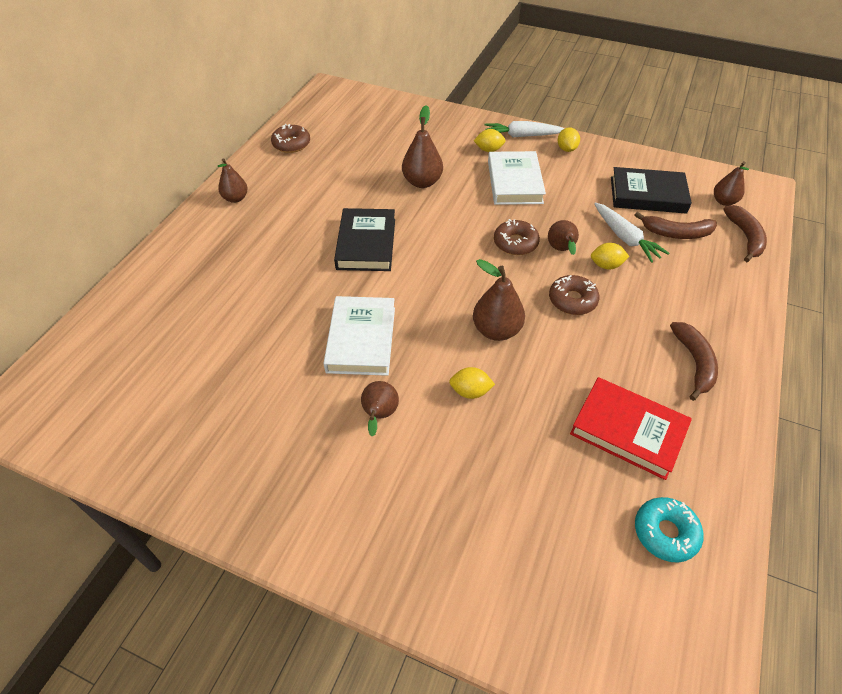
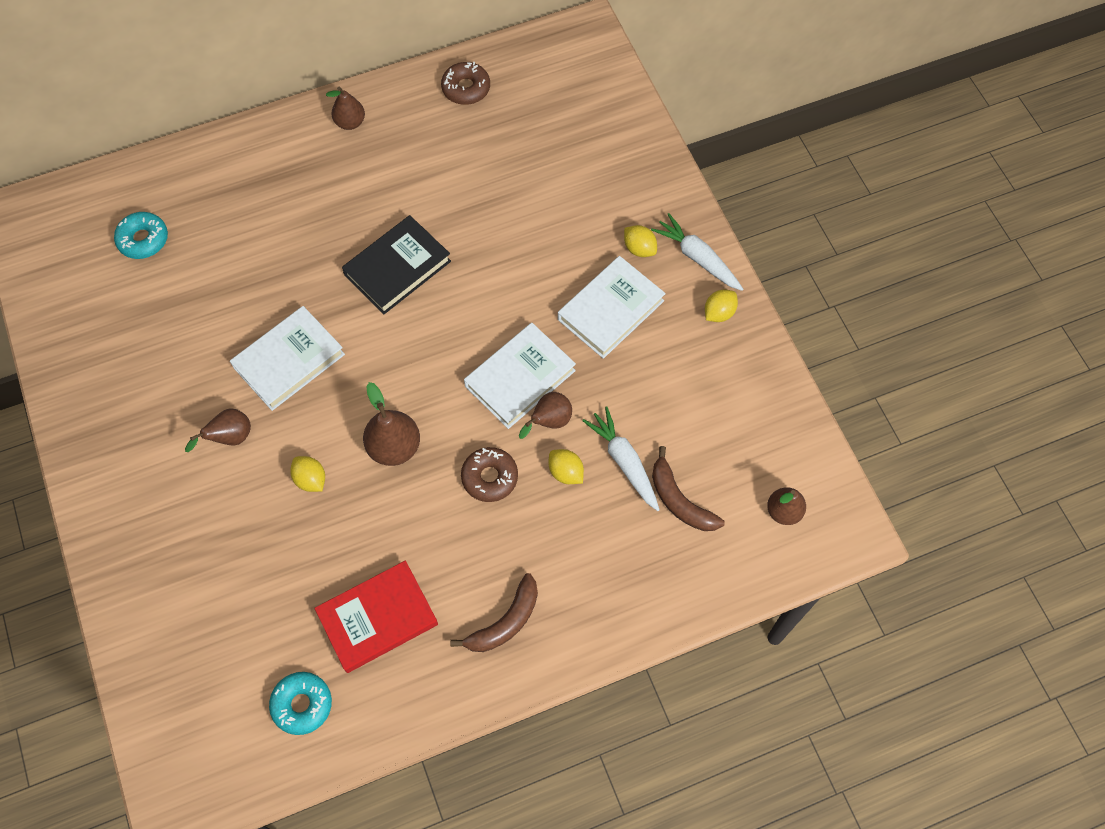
camera: 45 degrees right, 15 degrees up
brown pear [402,105,443,188] -> none
brown donut [494,219,540,255] -> white book [464,323,576,429]
red book [570,377,692,480] -> red book turned 75 degrees clockwise [315,561,438,673]
white carrot [594,202,669,263] -> white carrot turned 135 degrees clockwise [583,407,660,511]
black book [611,167,692,214] -> none
brown banana [723,205,767,262] -> none
none -> turquoise donut [114,212,168,259]

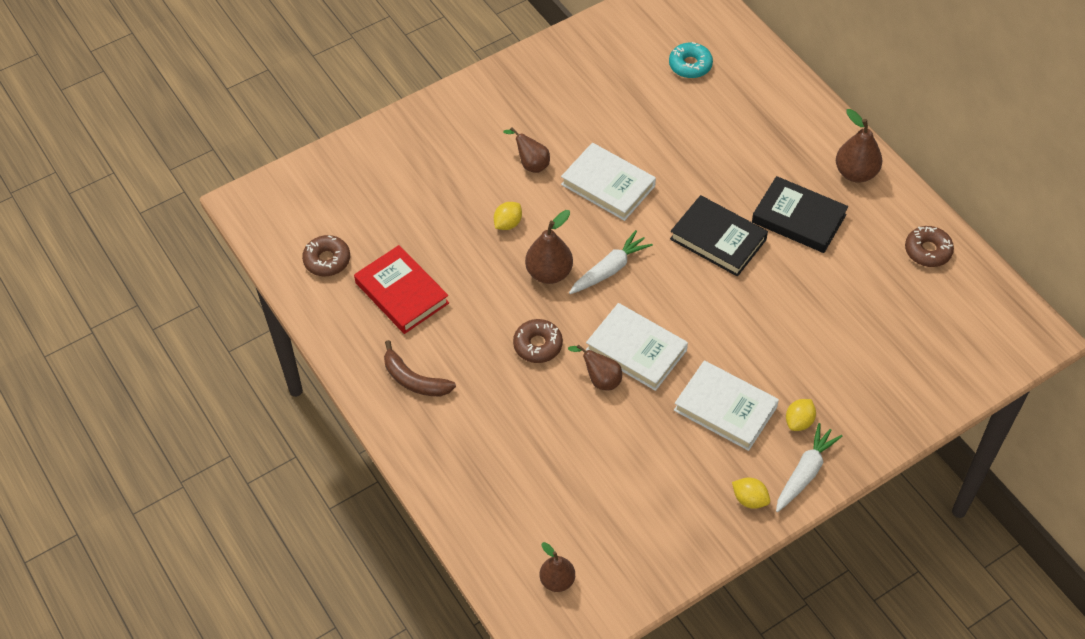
camera: 80 degrees right, 10 degrees down
turquoise donut [269,672,332,735] -> brown donut [302,235,350,276]
brown pear [326,87,365,130] -> brown pear [836,109,882,183], size x1.50
yellow lemon [549,449,584,484] -> none
white carrot [583,407,660,511] -> white carrot moved to [569,230,653,294]
brown banana [652,446,725,531] -> none
none -> black book [752,176,848,253]

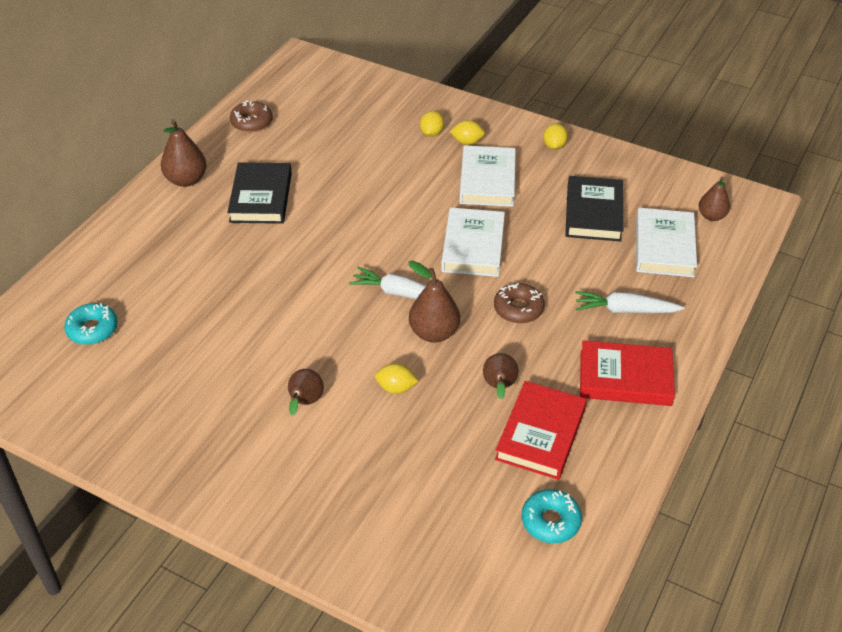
camera: 120 degrees left, 10 degrees down
brown donut [302,235,350,276] -> turquoise donut [522,489,582,543]
brown banana [384,340,456,396] -> red book [580,340,675,406]
white book [561,143,656,221] -> white book moved to [636,208,697,277]
brown pear [568,344,622,391] -> brown pear moved to [483,353,518,399]
black book [670,195,768,277] -> black book moved to [565,176,623,242]
white carrot [776,423,843,512] -> white carrot moved to [575,291,684,313]
none -> yellow lemon [420,111,444,137]

